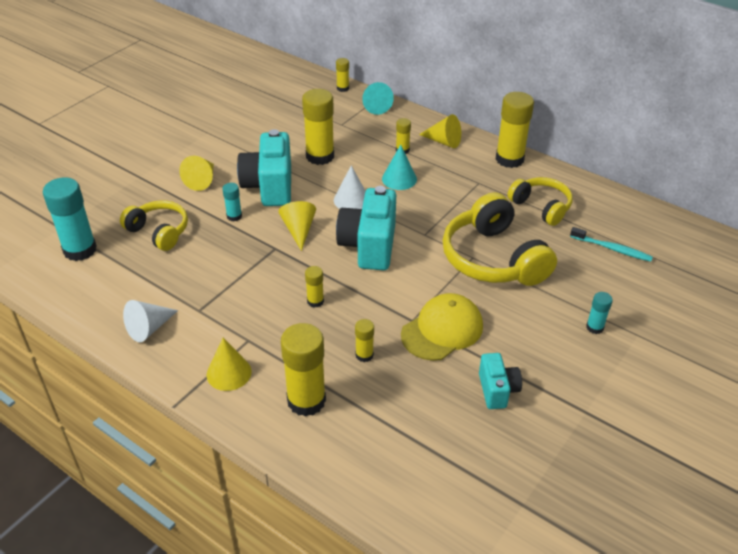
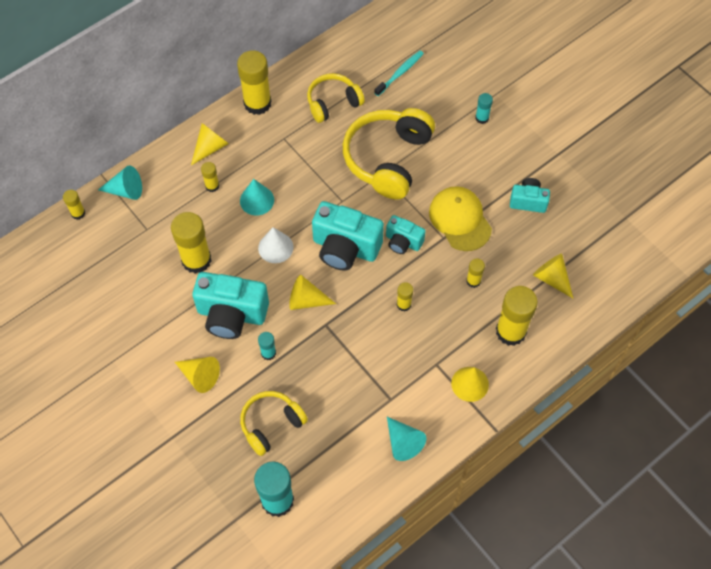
camera: 75 degrees left, 20 degrees up
white cone [123,300,178,342] -> turquoise cone [387,417,426,461]
yellow headphones [443,192,557,286] -> yellow headphones turned 120 degrees clockwise [343,108,435,200]
none -> turquoise camera [386,215,426,254]
none -> yellow cone [533,254,573,298]

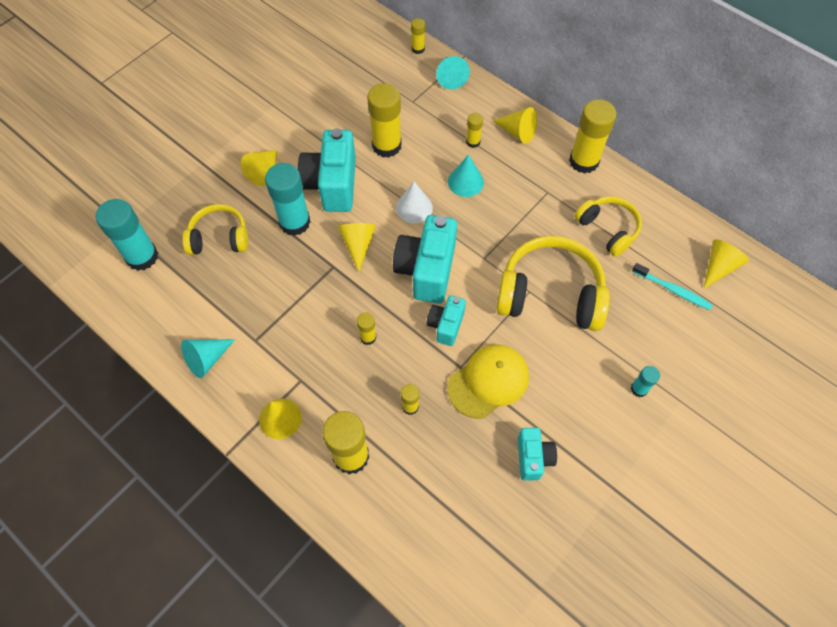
camera: 80 degrees right, 0 degrees up
yellow headphones [240,391,308,456] -> yellow headphones turned 45 degrees counterclockwise [182,204,248,255]
turquoise glue stick [258,332,276,360] -> turquoise glue stick [265,163,311,236], size x2.04
yellow cone [533,254,573,298] -> yellow cone moved to [704,239,749,288]

